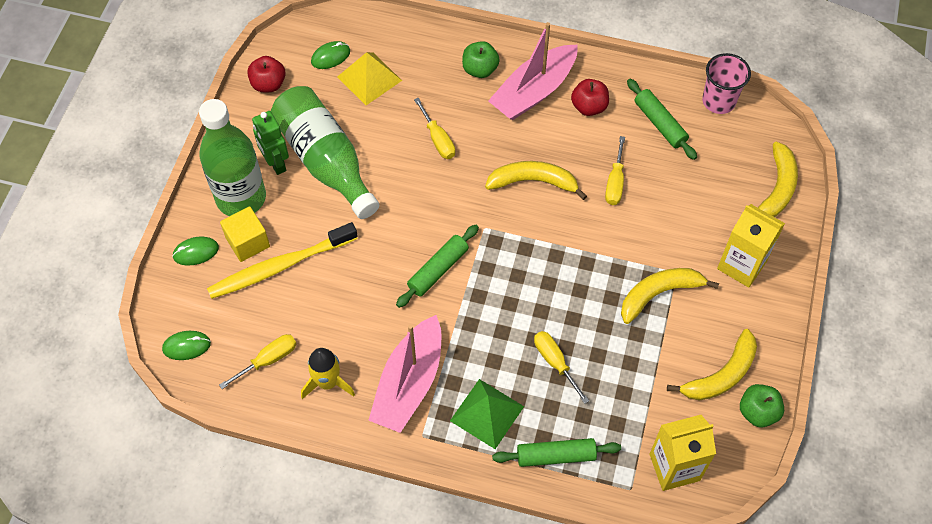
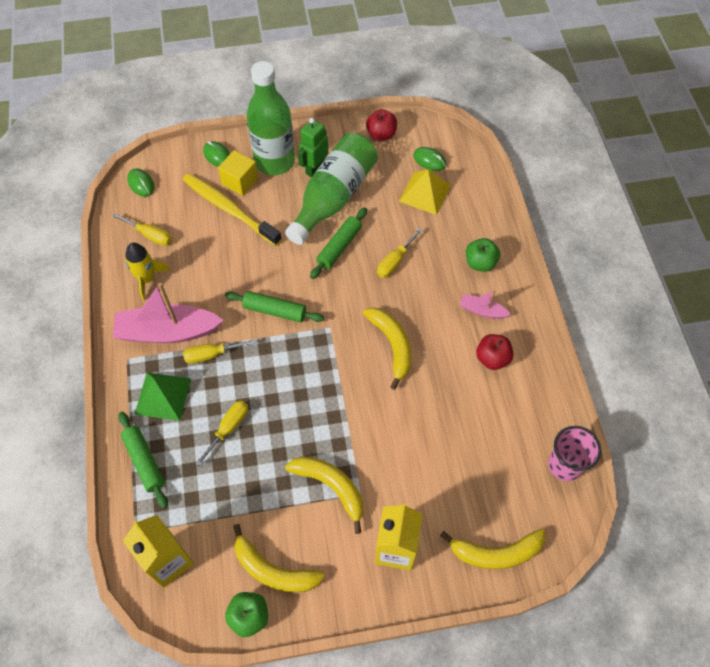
camera: 65 degrees right, 0 degrees up
pink boat [488,22,578,120] -> pink boat [460,290,511,319], size x0.48
yellow screwdriver [605,136,625,205] -> yellow screwdriver moved to [183,339,257,364]
green rolling pin [627,79,697,160] -> green rolling pin moved to [310,207,367,279]

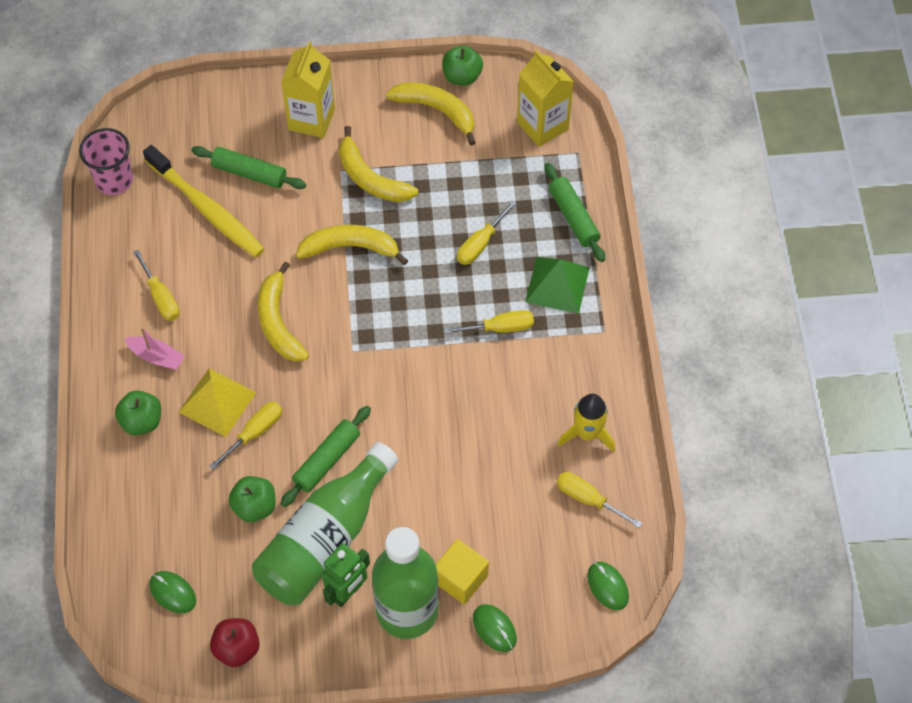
camera: 175 degrees left, 0 degrees up
pink boat [113,283,224,343] -> none
yellow toothbrush [183,173,282,246] -> yellow toothbrush moved to [143,145,265,258]
green rolling pin [225,291,324,322] -> green rolling pin moved to [191,146,306,189]
yellow pyramid [399,170,451,215] -> yellow pyramid moved to [179,368,257,437]
yellow banana [440,529,545,569] -> yellow banana moved to [296,225,408,265]
red apple [476,334,514,370] -> yellow screwdriver [133,250,179,321]
none -> green apple [228,476,276,522]

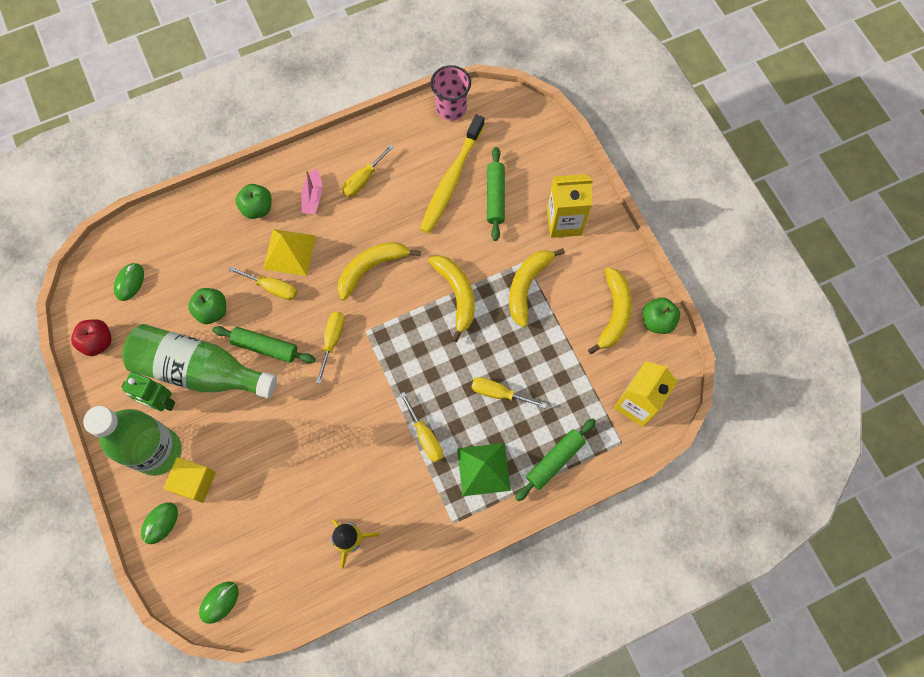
camera: 70 degrees right, 10 degrees up
yellow screwdriver [556,472,643,528] -> yellow screwdriver moved to [316,311,345,384]

